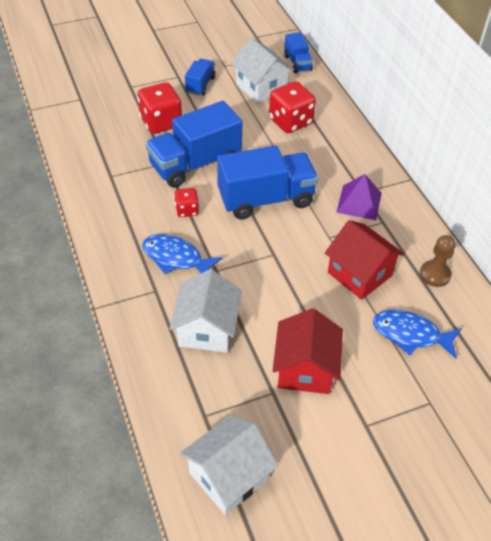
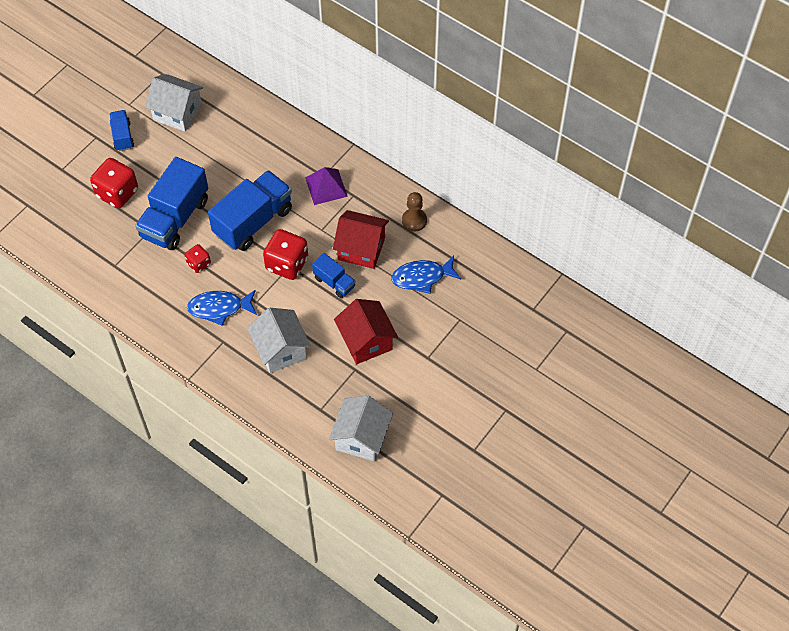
camera: 30 degrees left, 10 degrees up
red dice [269,81,316,133] -> red dice moved to [263,229,308,280]
blue truck [284,32,313,73] -> blue truck moved to [312,253,356,298]

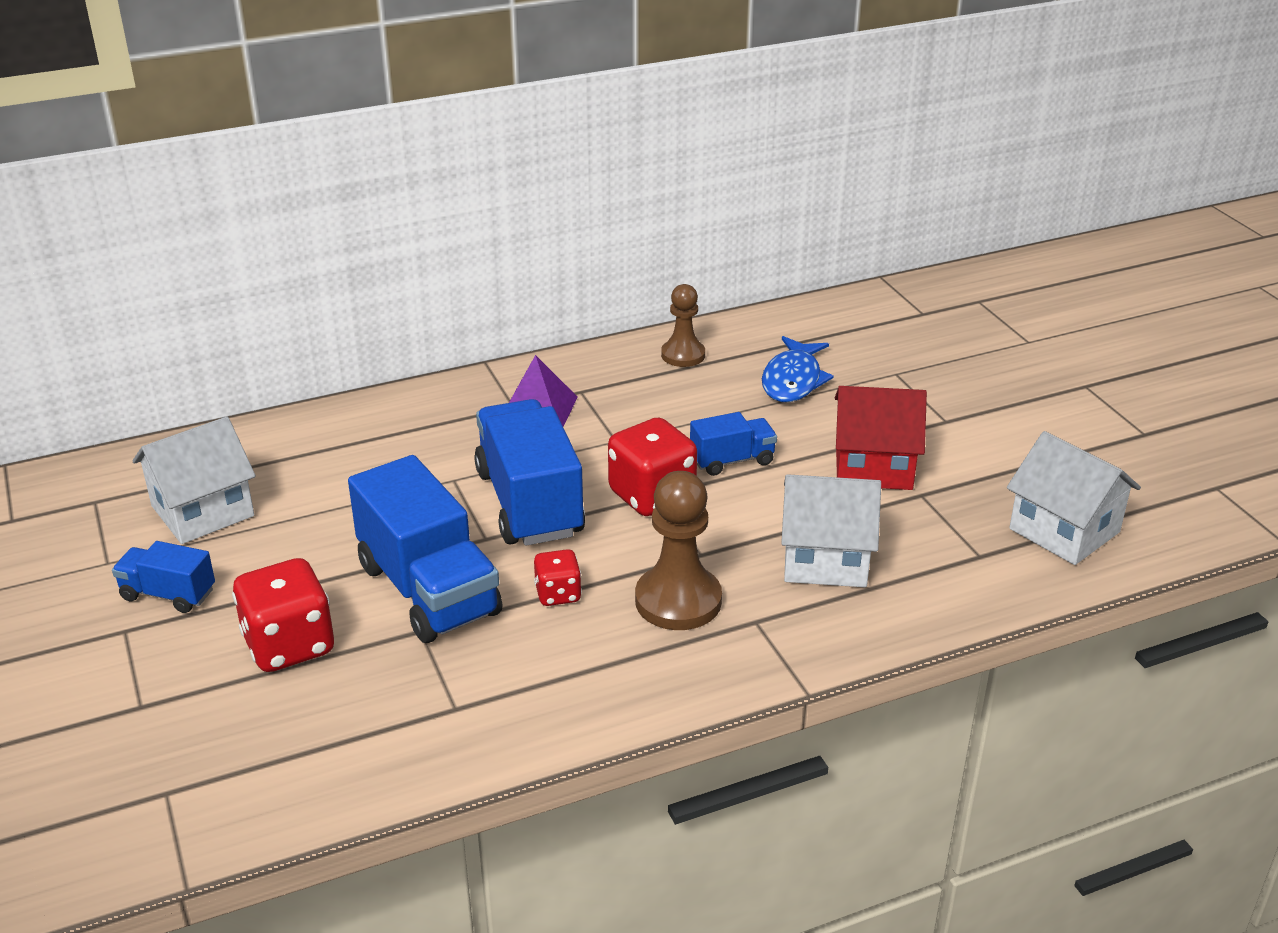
camera: 60 degrees left, 25 degrees down
blue fish [187,289,257,326] -> brown pawn [635,471,722,630]
red house [333,210,389,269] -> none

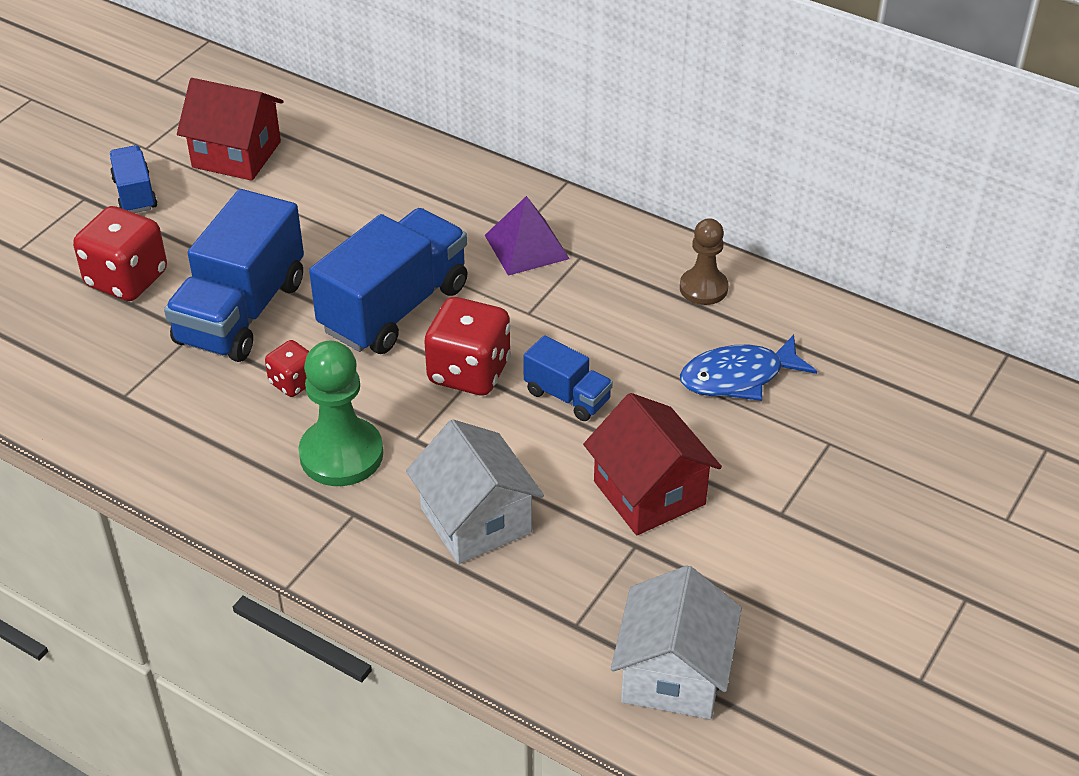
camera: 55 degrees right, 10 degrees up
white house [133,417,256,544] -> red house [177,78,284,181]
brown pawn [635,471,722,630] -> green pawn [298,341,383,486]

